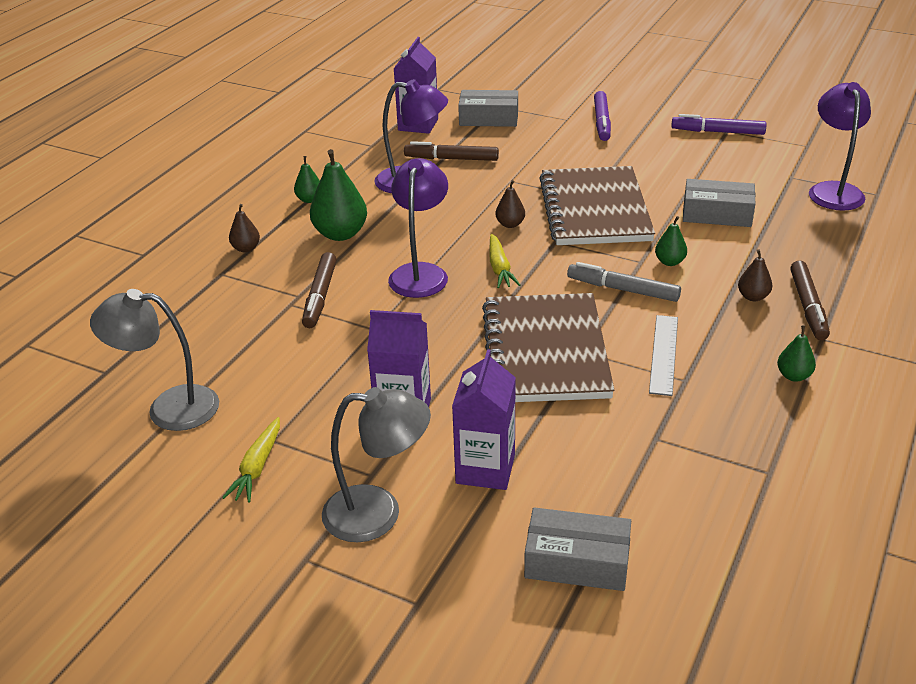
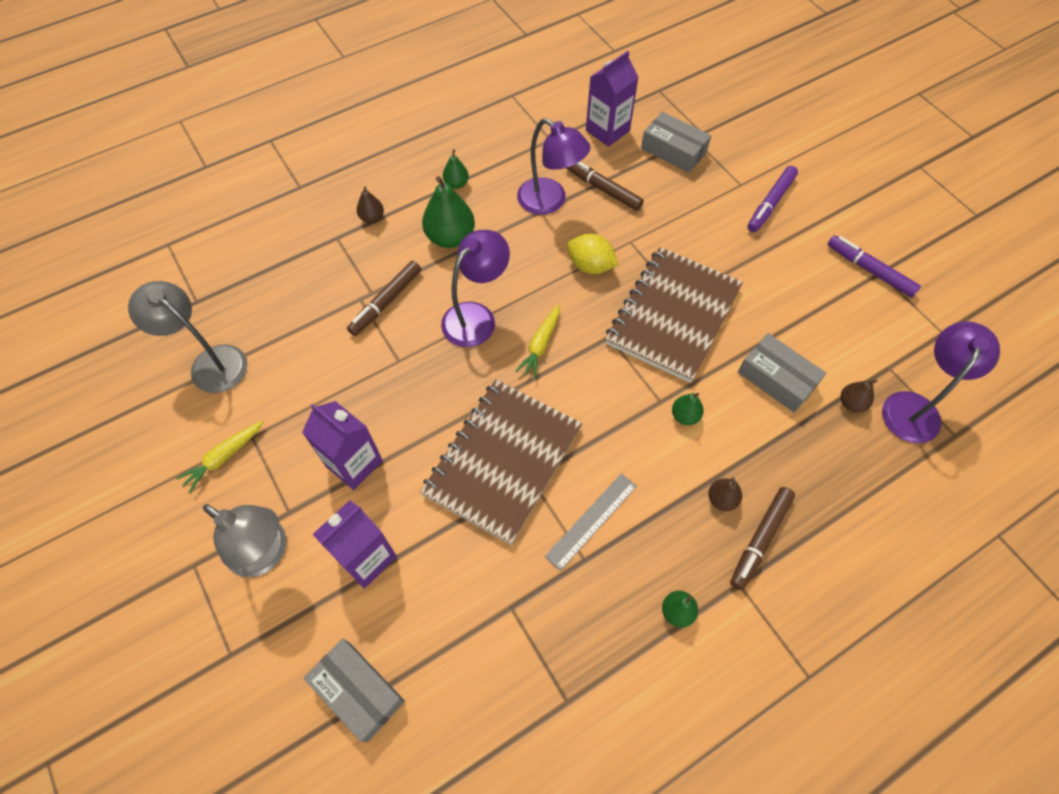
camera: 30 degrees right, 25 degrees up
brown pear [495,180,525,228] -> brown pear moved to [841,379,877,413]
grey marker [567,262,681,302] -> none
none -> yellow lemon [567,234,619,274]

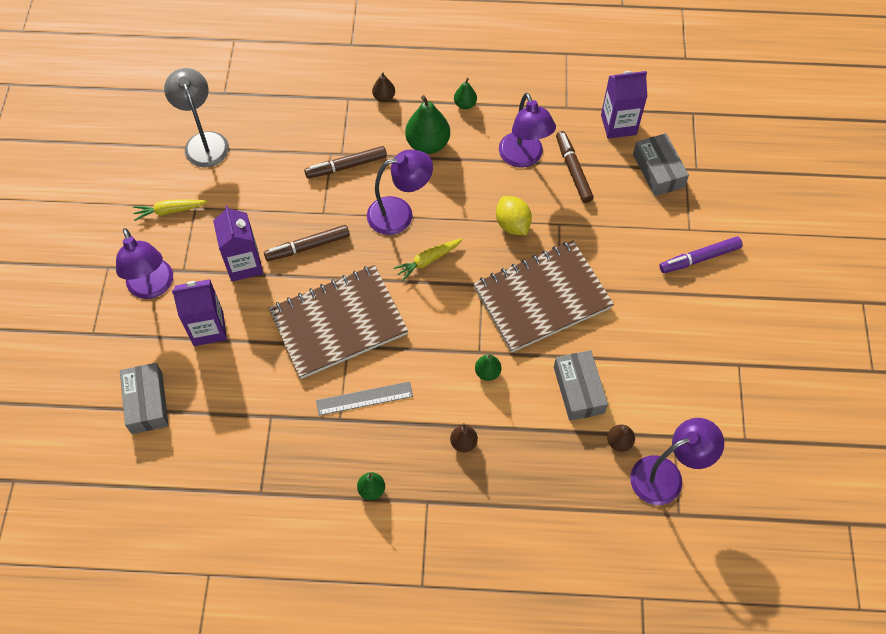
camera: 35 degrees right, 0 degrees up
grey lamp [203,504,286,577] -> purple lamp [116,228,173,299]
brown marker [730,487,795,590] -> brown marker moved to [264,225,350,261]
purple marker [827,235,921,297] -> none

